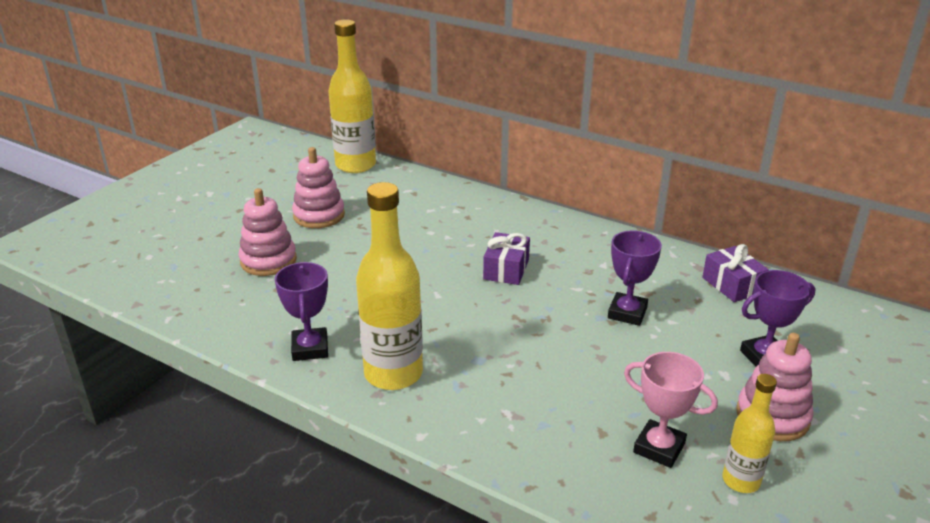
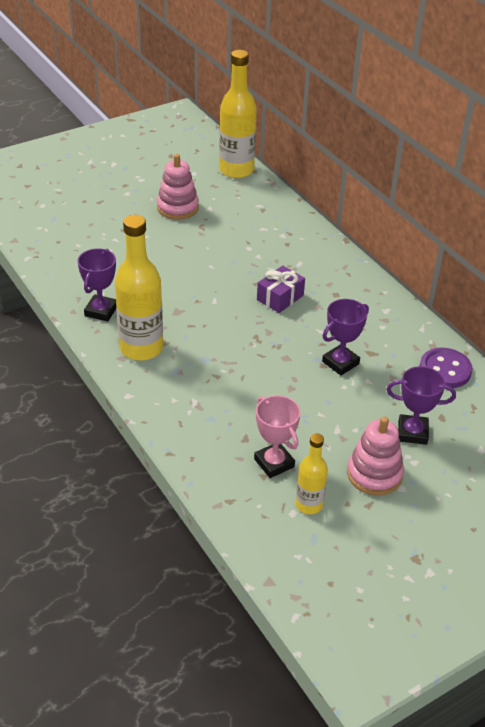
camera: 25 degrees right, 10 degrees up
pink stacking toy [239,188,297,276] -> none
purple gift [702,244,769,302] -> purple button [420,348,473,388]

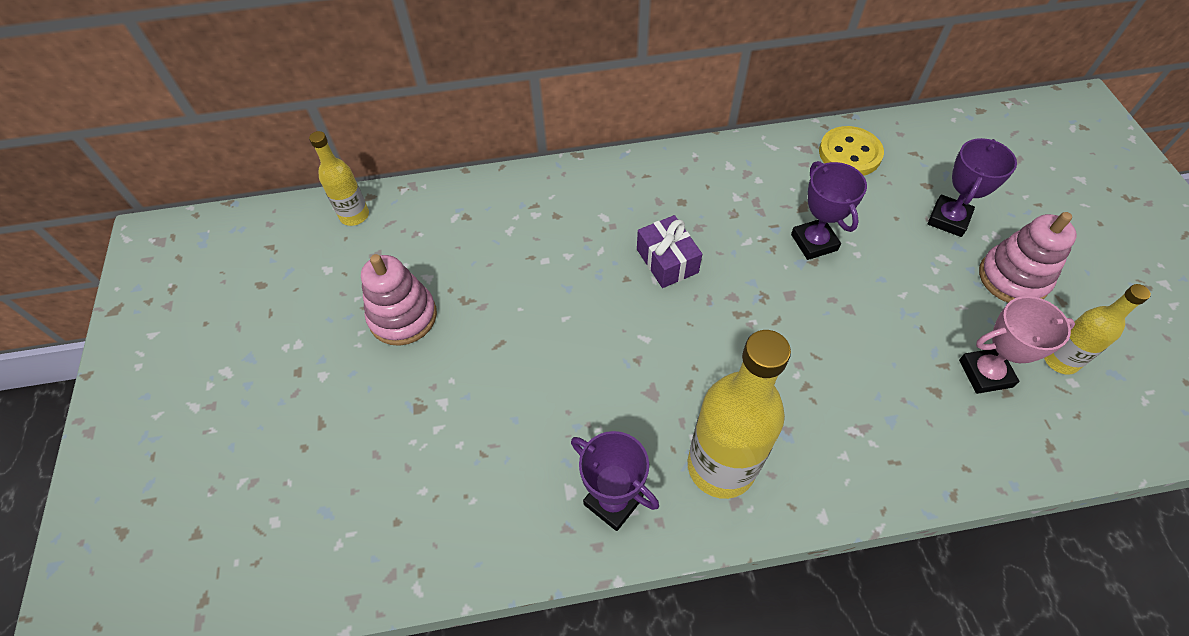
camera: 65 degrees left, 15 degrees up
yellow bottle [219,50,257,178] -> yellow bottle [309,131,369,226], size x0.55
purple button [420,348,473,388] -> yellow button [819,126,884,176]

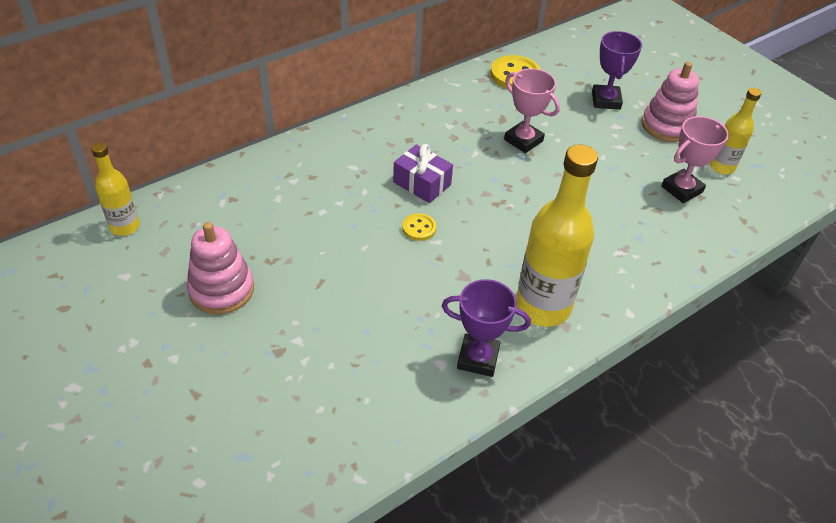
camera: 30 degrees left, 10 degrees down
purple trophy [791,161,867,260] -> pink trophy [504,68,560,153]
none -> yellow button [403,213,436,241]

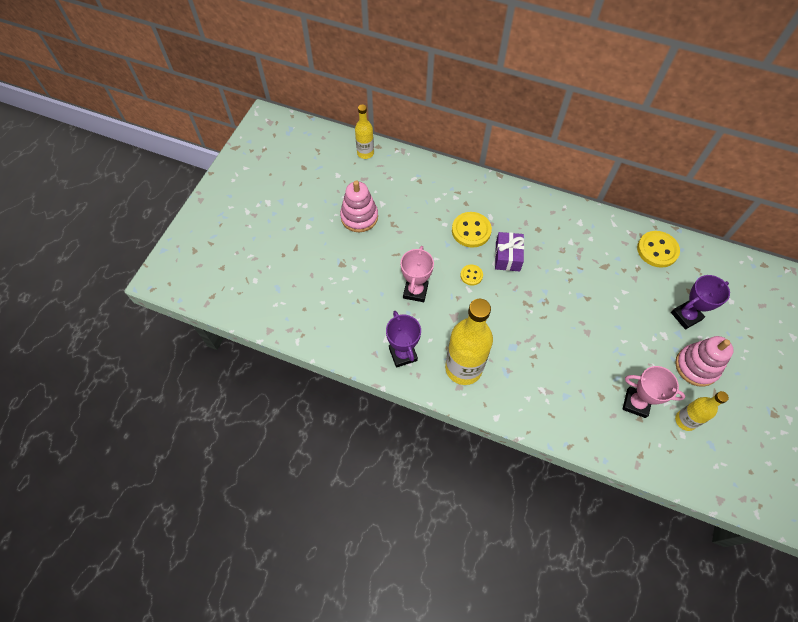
camera: 60 degrees right, 15 degrees up
pink trophy [504,68,560,153] -> pink trophy moved to [401,246,434,302]
none -> yellow button [452,212,492,248]

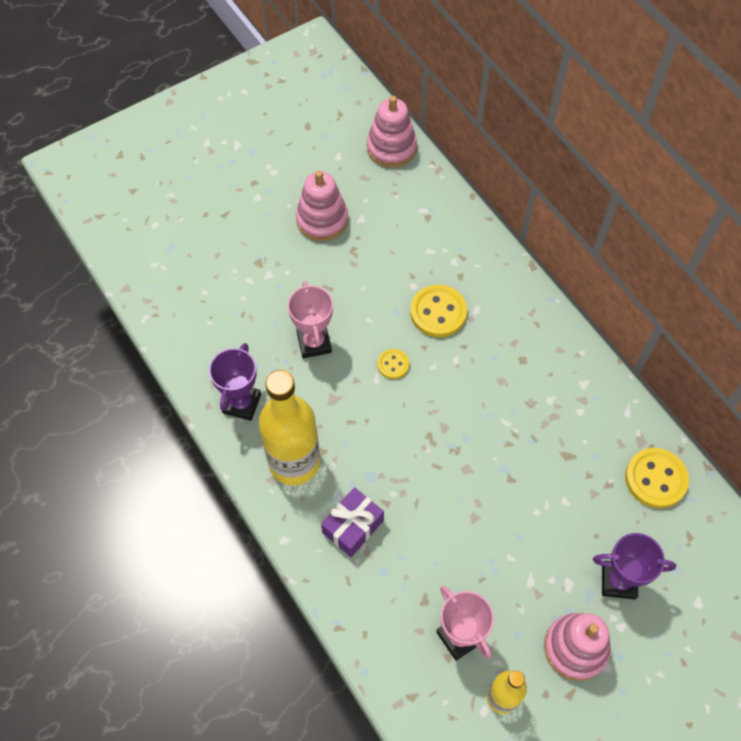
camera: 35 degrees right, 0 degrees up
yellow bottle [355,104,374,159] -> pink stacking toy [367,96,417,168]
pink trophy [401,246,434,302] -> pink trophy turned 60 degrees counterclockwise [288,281,333,358]
purple gift [495,232,525,272] -> purple gift moved to [321,487,384,557]

